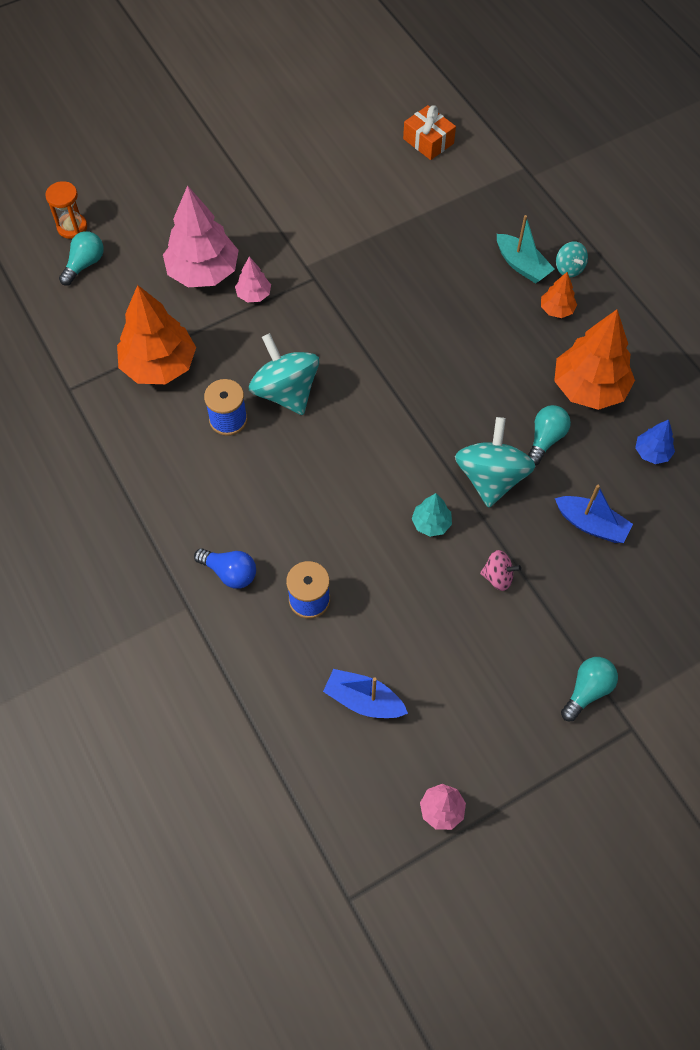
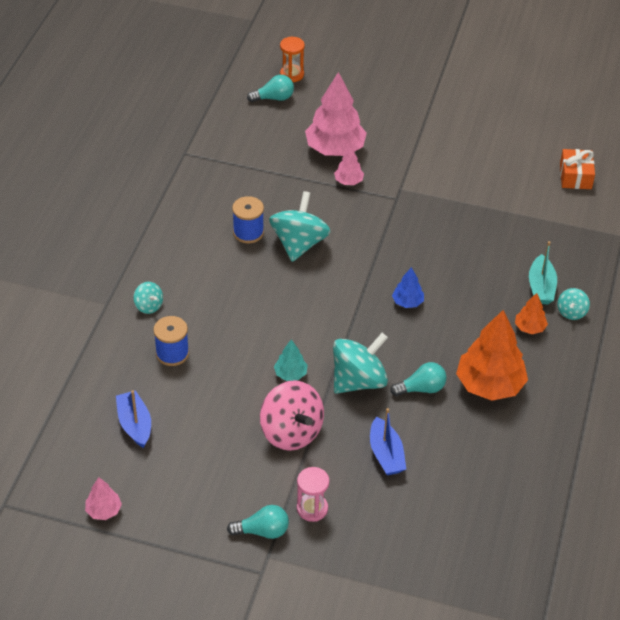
camera: 45 degrees right, 15 degrees down
orange tree [117,285,196,384] -> none
blue light bulb [194,548,256,589] -> turquoise spinning top [133,282,163,314]
pink spinning top [480,550,521,591] -> pink spinning top [260,380,324,451], size x2.03
blue tree [635,419,675,464] -> blue tree moved to [392,267,424,308]
none -> pink hourglass [297,467,329,522]

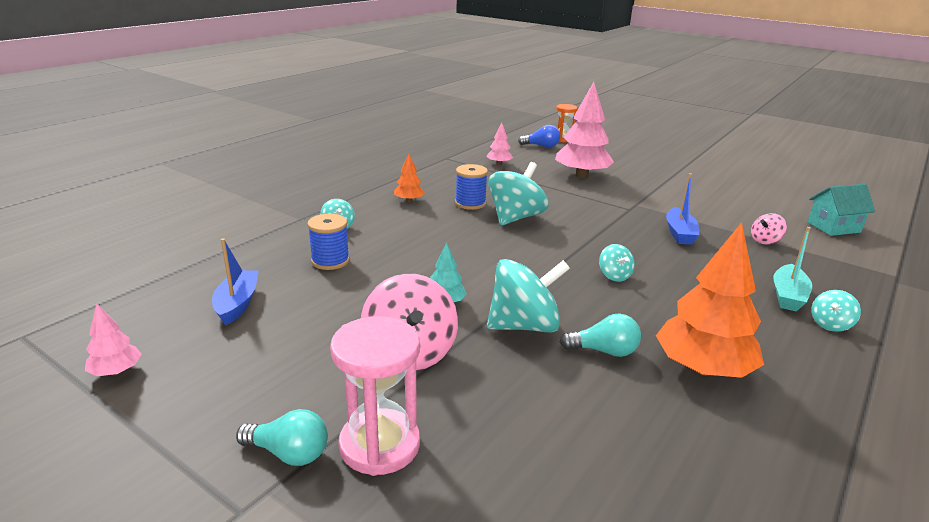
camera: 20 degrees right, 20 degrees down
turquoise light bulb [247,75,294,102] -> blue light bulb [518,125,560,148]
pink hourglass [297,467,329,522] -> pink hourglass [330,316,420,476], size x1.61
pink tree [334,146,364,185] -> pink tree moved to [486,122,513,165]
blue boat [370,408,406,475] -> blue boat moved to [666,173,700,245]
blue tree [392,267,424,308] -> turquoise spinning top [599,244,635,282]
orange tree [515,293,548,334] -> orange tree moved to [394,153,425,202]
orange gift [560,149,595,189] -> turquoise house [808,184,875,236]
none -> pink spinning top [751,213,787,244]

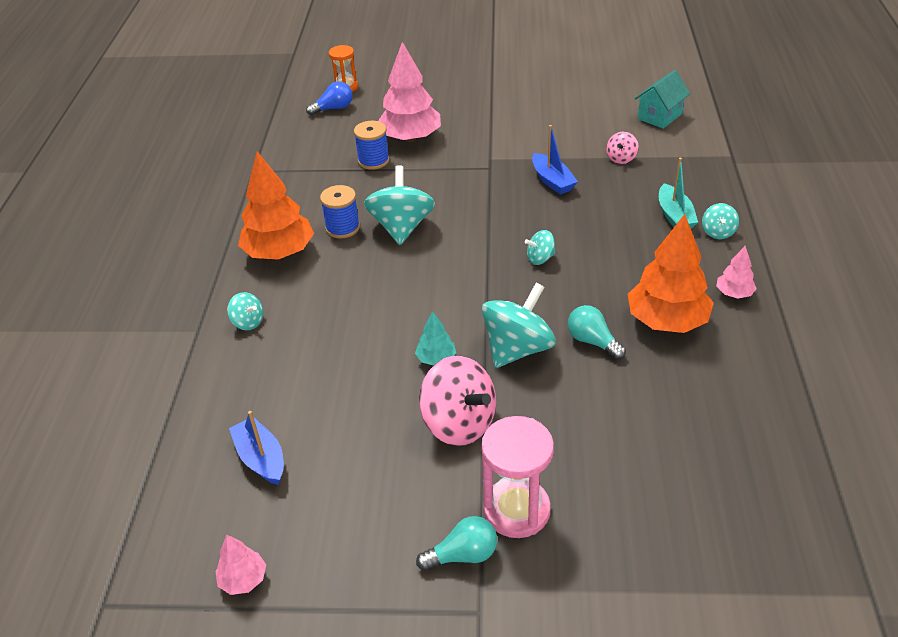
camera: 30 degrees left, 15 degrees up
blue spool [307,214,350,270] -> blue spool moved to [354,121,390,170]
orange tree [394,153,425,202] -> orange tree [238,151,314,260], size x2.09
pink tree [486,122,513,165] -> pink tree moved to [716,246,757,298]
turquoise light bulb [560,314,641,357] -> turquoise light bulb turned 105 degrees counterclockwise [568,305,626,360]
turquoise spinning top [599,244,635,282] -> turquoise spinning top turned 120 degrees clockwise [525,230,556,265]

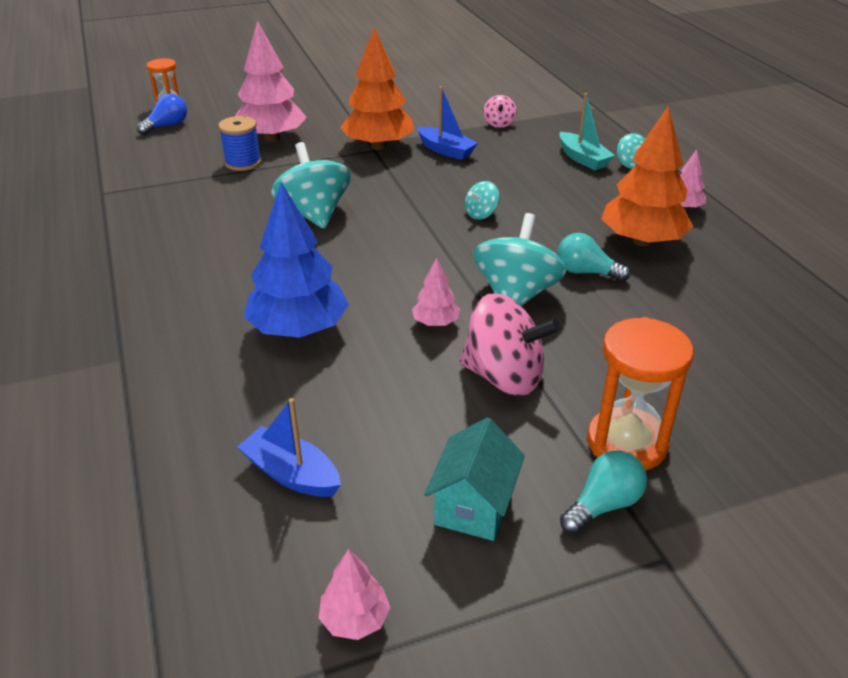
camera: 25 degrees left, 5 degrees down
turquoise spinning top [227,292,263,330] -> none
orange tree [238,151,314,260] -> orange tree moved to [340,28,414,150]
blue spool [320,185,360,238] -> none
turquoise tree [415,311,456,366] -> pink tree [412,258,460,326]
pink hourglass [481,416,554,538] -> orange hourglass [587,317,694,470]
turquoise house [635,70,690,129] -> turquoise house moved to [424,418,525,541]
none -> blue tree [243,182,349,338]

